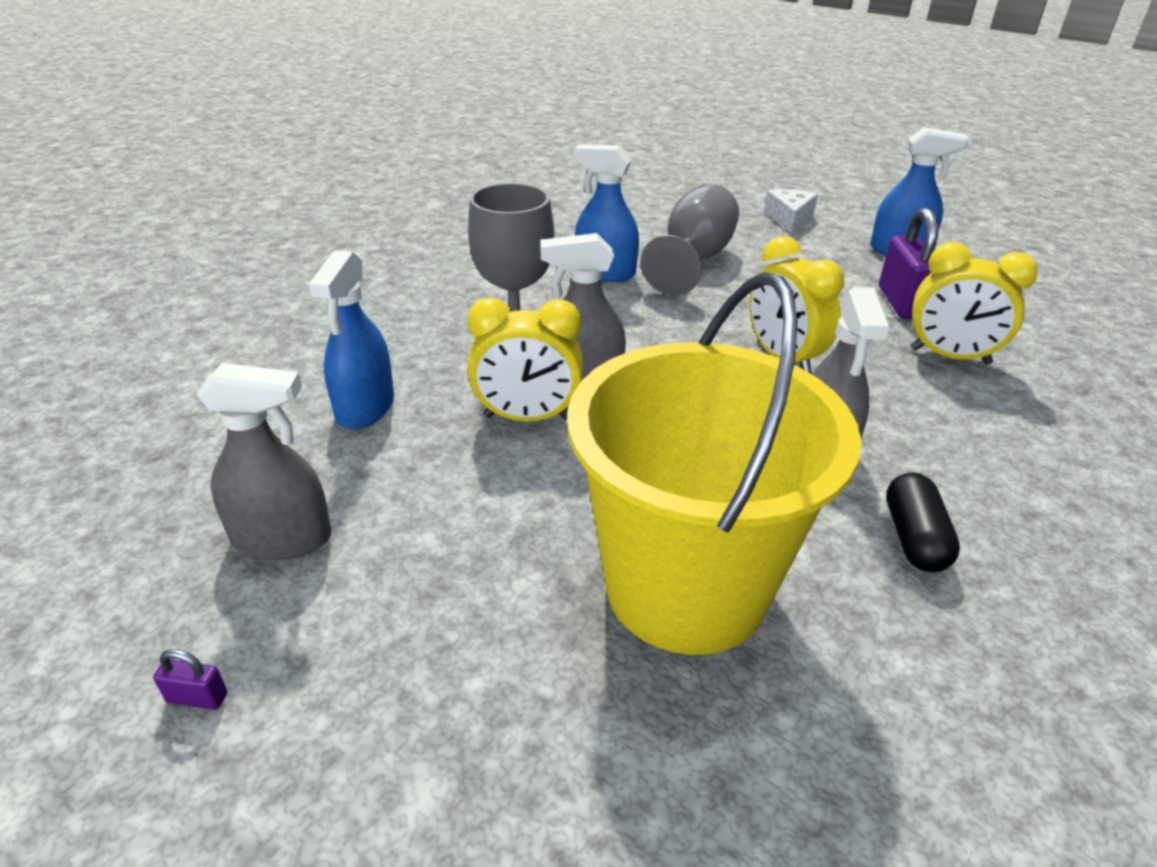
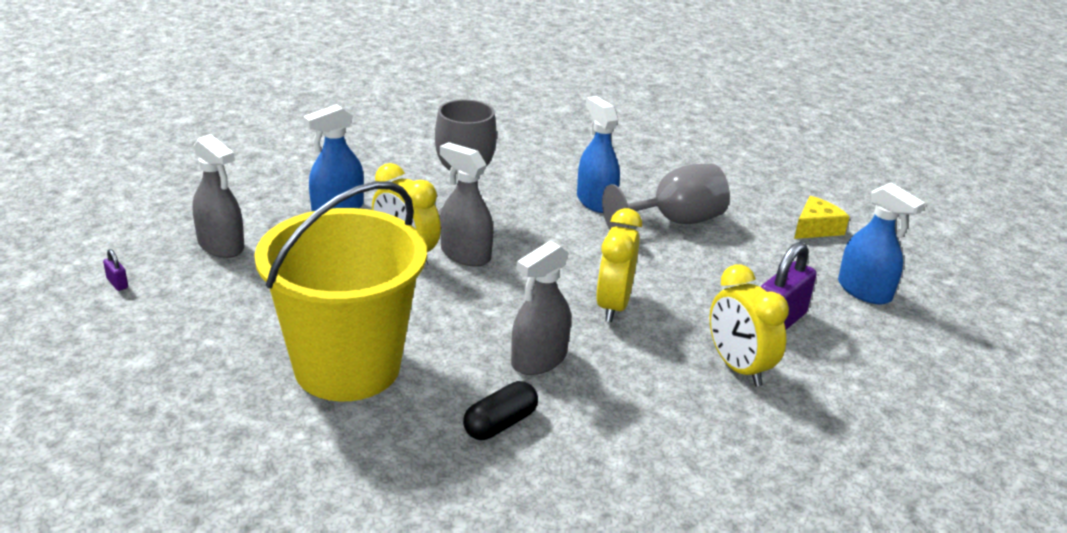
camera: 40 degrees right, 5 degrees down
white cheese [764,189,818,234] -> yellow cheese [794,196,850,239]

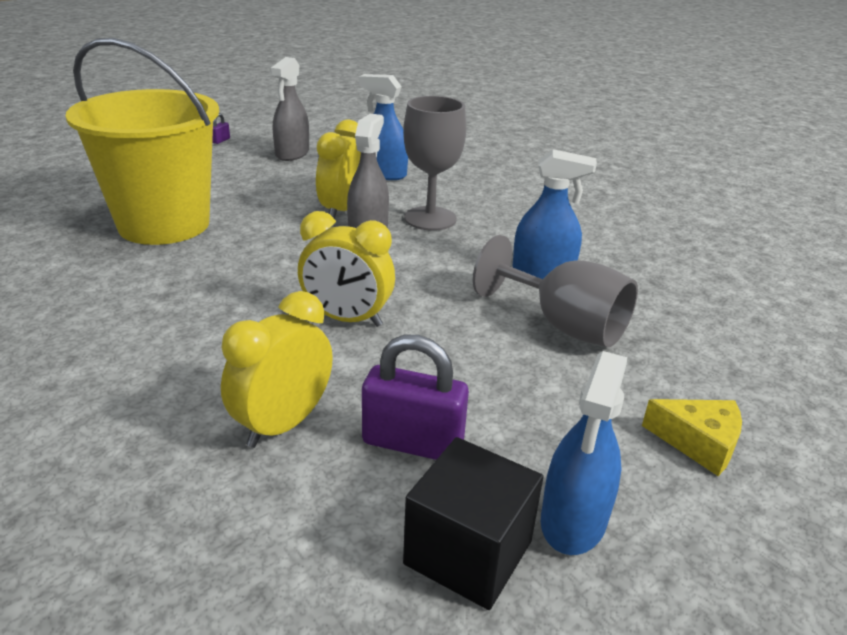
camera: 65 degrees right, 0 degrees up
black capsule [463,381,538,440] -> none
grey spray bottle [511,241,571,375] -> none
blue spray bottle [577,96,620,213] -> blue spray bottle turned 60 degrees clockwise [513,149,597,279]
yellow clock [596,208,642,322] -> yellow clock turned 150 degrees counterclockwise [298,211,395,327]
none -> black cube [403,437,544,610]

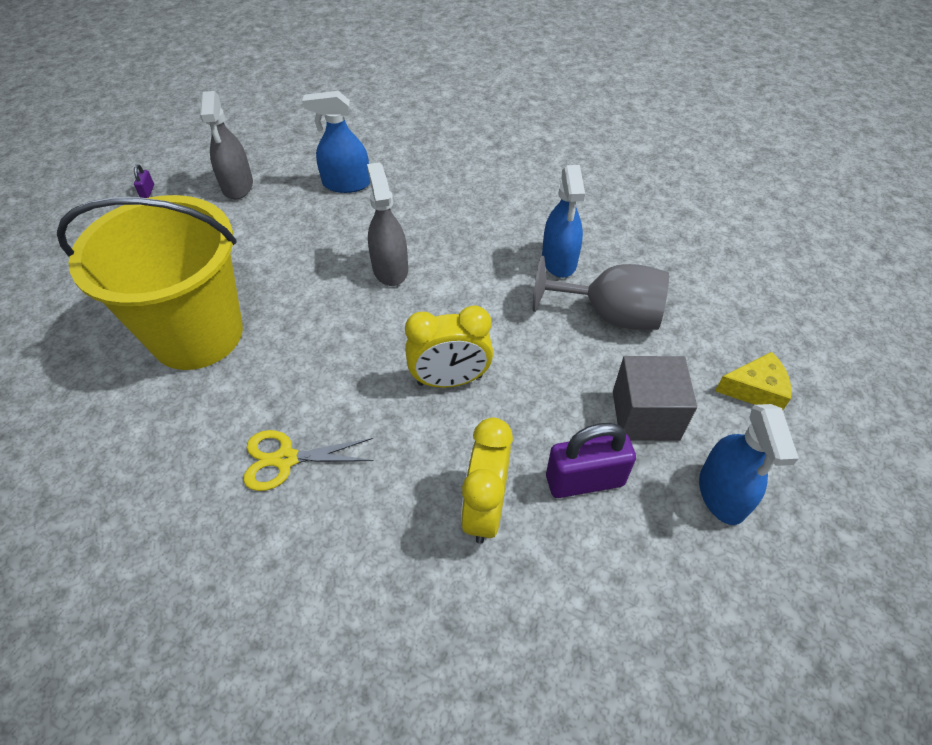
camera: 25 degrees left, 20 degrees up
yellow clock [316,119,361,219] -> none
grey goblet [403,96,467,231] -> none
black cube [403,437,544,610] -> none
blue spray bottle [513,149,597,279] -> blue spray bottle turned 105 degrees clockwise [542,165,585,278]
none -> yellow scissors [243,430,374,491]
none -> grey cube [613,356,697,441]

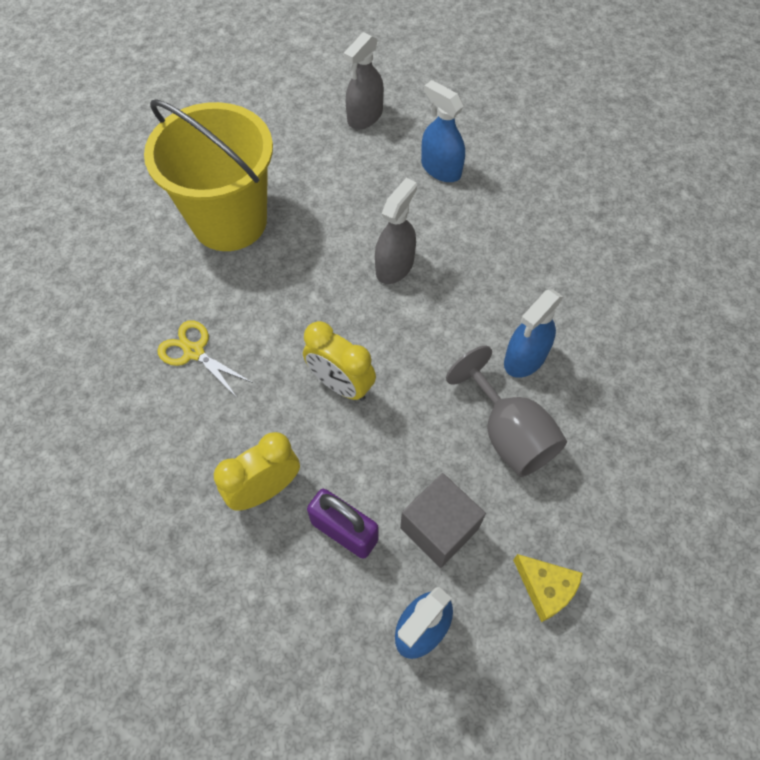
camera: 45 degrees right, 10 degrees up
purple padlock [134,164,154,198] -> none

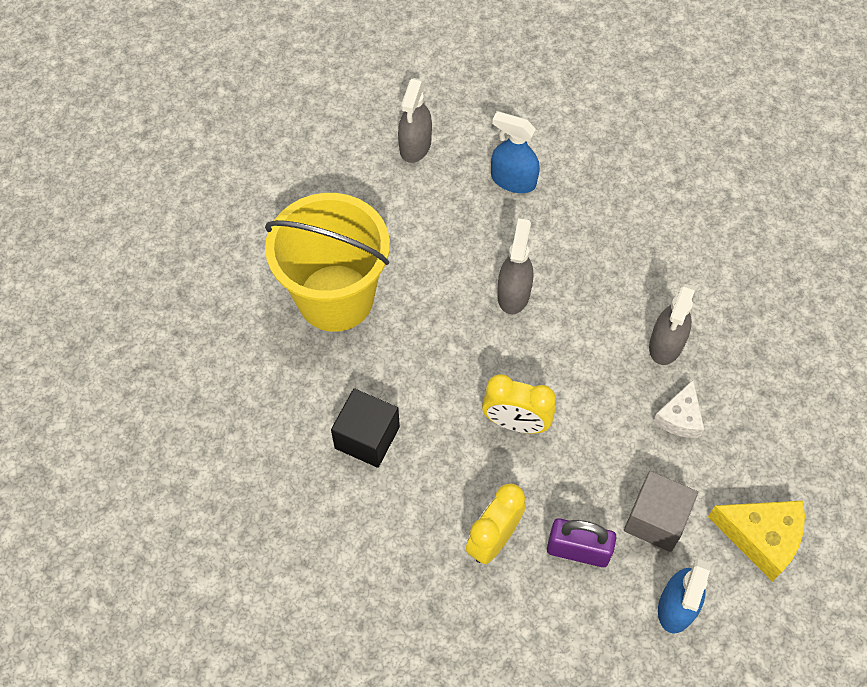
camera: 20 degrees left, 0 degrees up
yellow scissors [158,320,253,396] -> black cube [331,388,400,468]
grey goblet [446,346,567,477] -> white cheese [653,380,704,438]
blue spray bottle [504,289,563,378] -> grey spray bottle [649,284,696,365]
yellow cheese [513,554,583,622] -> yellow cheese [708,501,805,582], size x1.54

